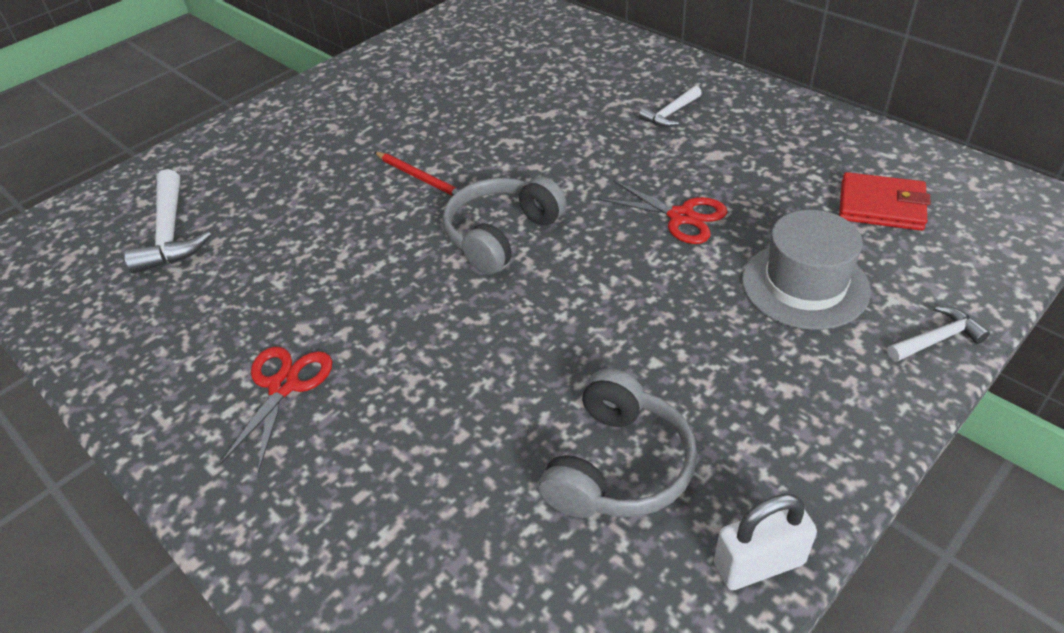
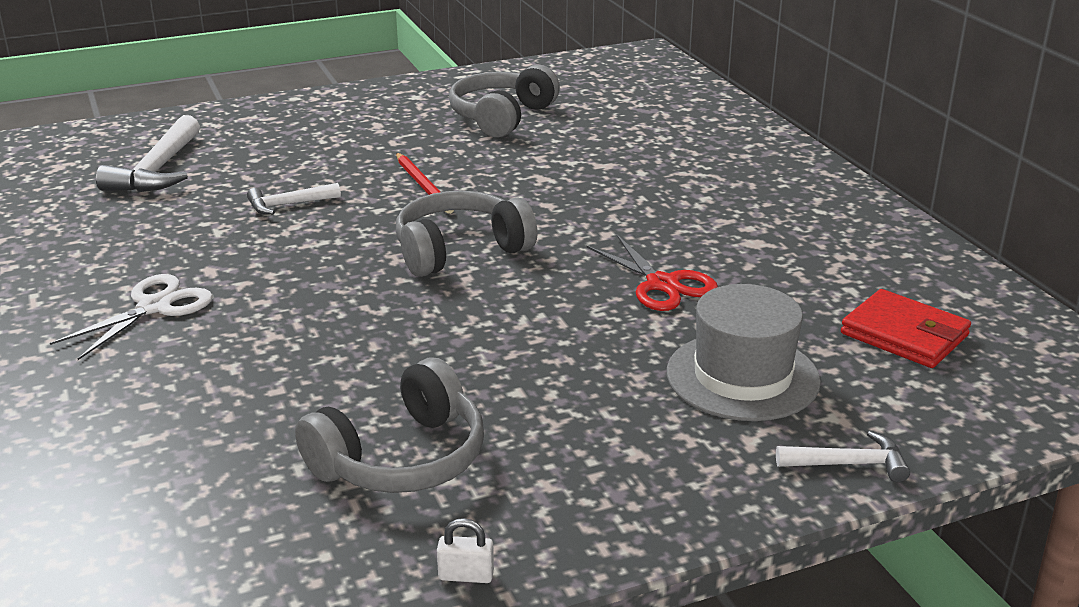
camera: 20 degrees right, 15 degrees down
red scissors [219,347,332,472] -> white scissors [50,274,213,360]
white hammer [639,86,702,127] -> white hammer moved to [247,183,341,215]
white padlock [714,494,817,590] -> white padlock [437,518,494,583], size x0.53
none -> grey headphones [449,65,560,138]

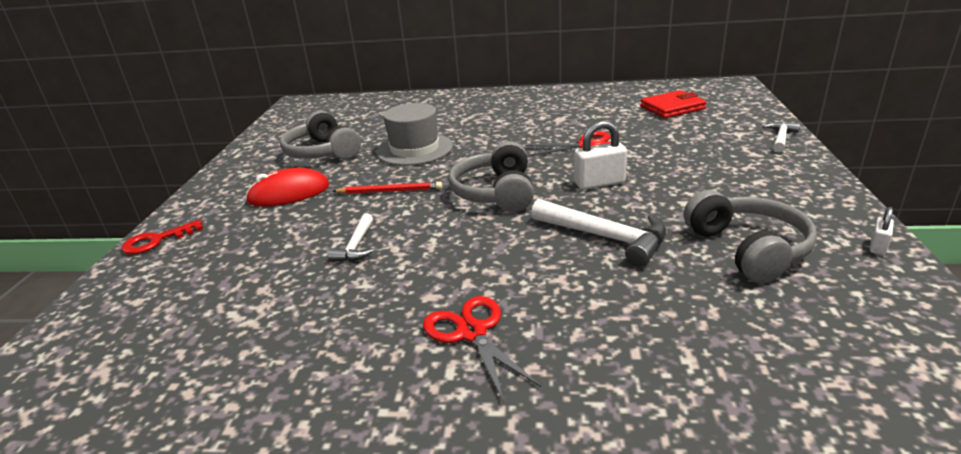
camera: 60 degrees left, 0 degrees up
white scissors [50,274,213,360] -> red scissors [423,296,541,402]
white hammer [96,115,200,192] -> white hammer moved to [531,199,666,267]
grey hat [667,284,821,421] -> grey hat moved to [376,103,453,166]
none -> red key [121,220,203,254]
none -> red mouse [245,168,329,207]
none -> white padlock [574,121,627,190]

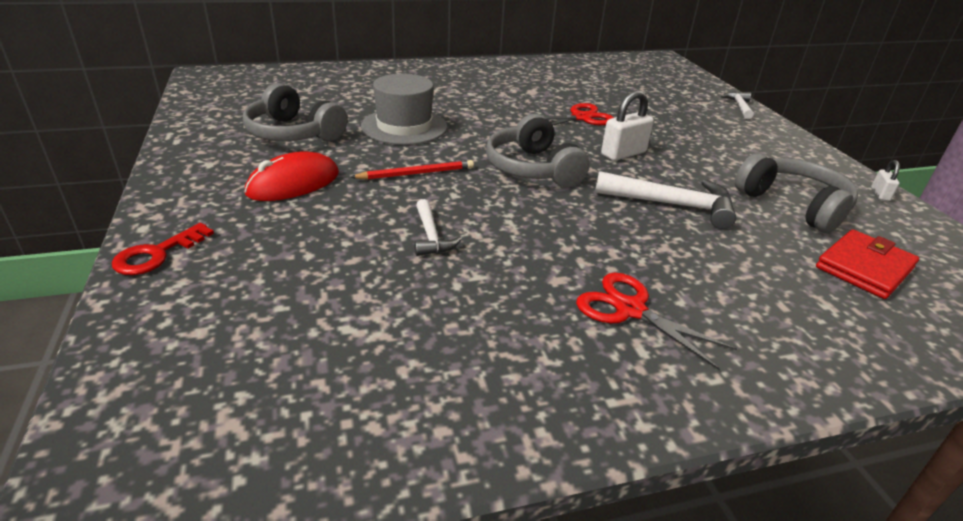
camera: 25 degrees left, 5 degrees up
red wallet [640,90,707,118] -> red wallet moved to [816,229,919,299]

